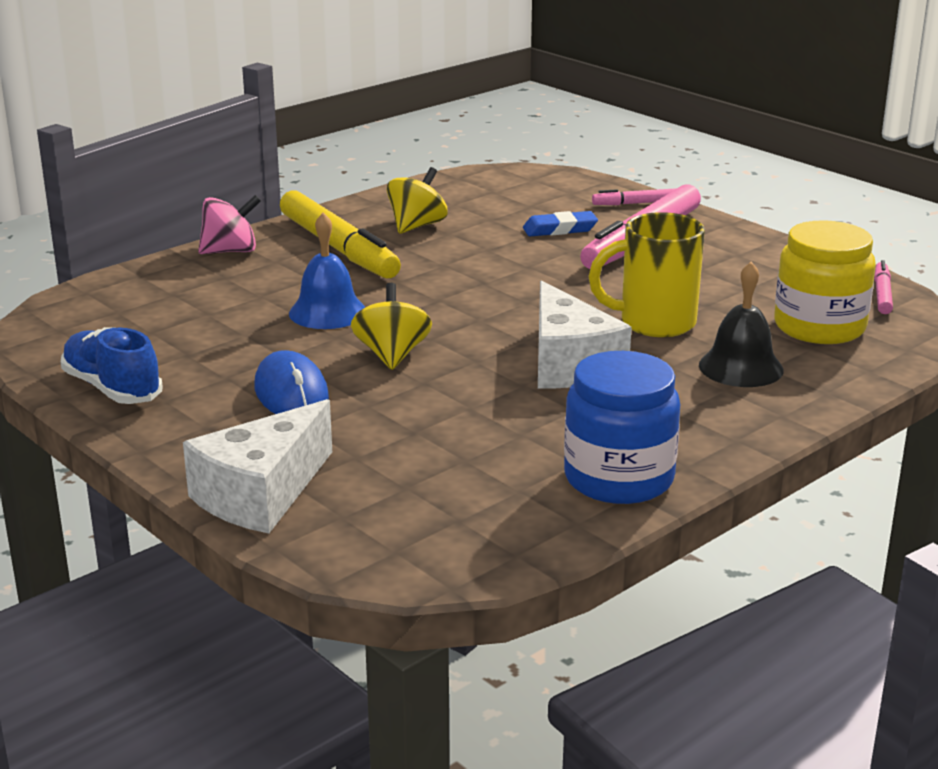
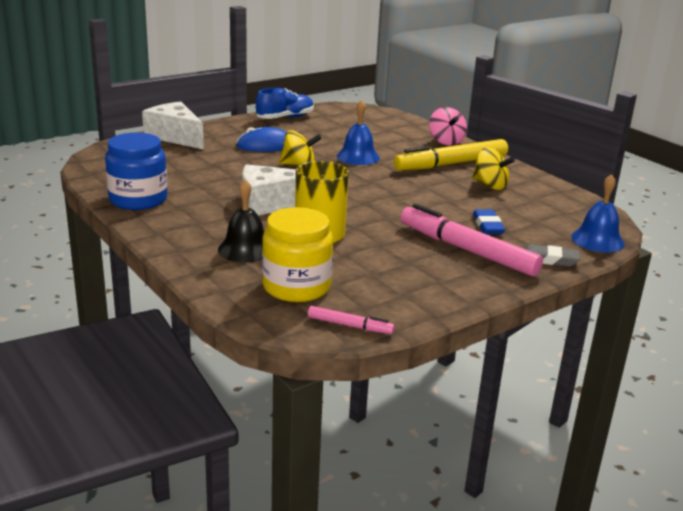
camera: 95 degrees right, 0 degrees up
pink marker [592,188,677,205] -> grey eraser [523,244,580,267]
none -> blue bell [571,174,625,252]

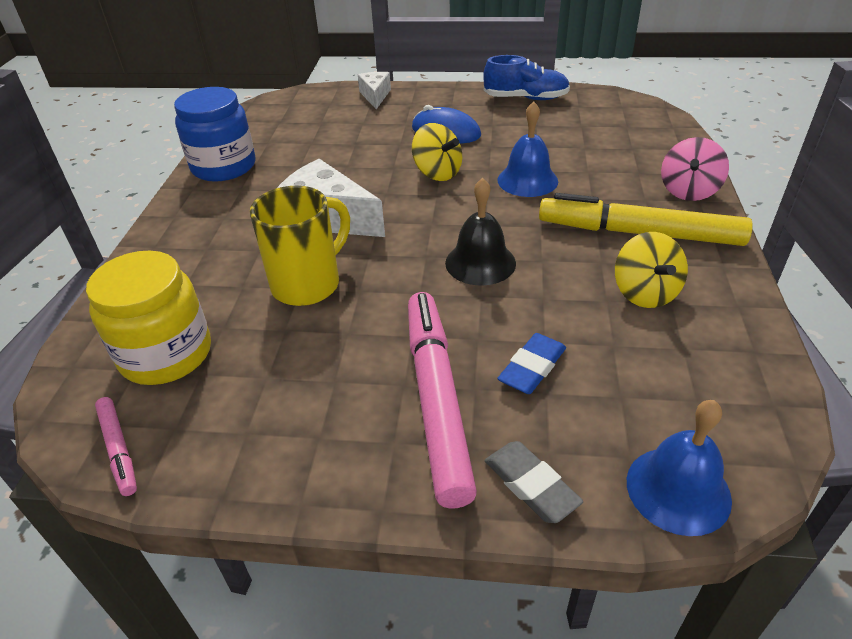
camera: 45 degrees right, 15 degrees up
white cheese [142,101,204,150] -> white cheese [358,72,391,109], size x0.58
black bell [218,179,264,263] -> black bell moved to [445,178,516,286]

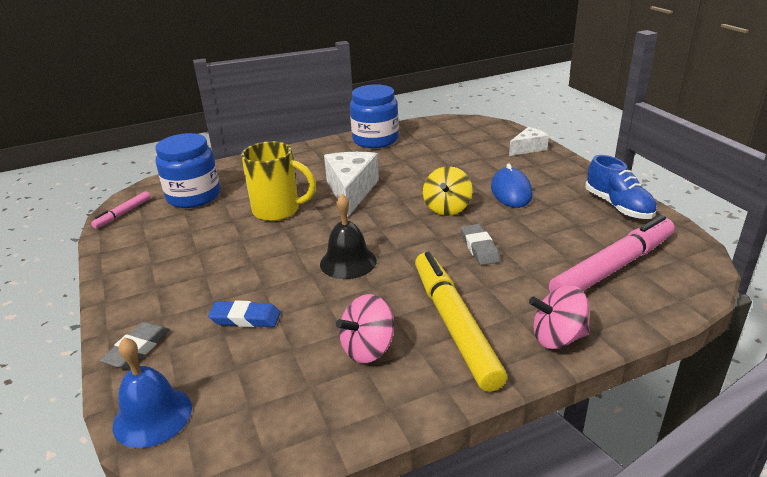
camera: 60 degrees right, 10 degrees down
yellow jar [86,250,211,385] -> blue jar [156,133,220,208]
pink marker [408,292,477,508] -> pink marker moved to [549,215,675,293]
blue bell [497,101,558,197] -> grey eraser [461,224,500,265]
yellow spinning top [615,232,688,308] -> pink spinning top [336,294,394,363]

